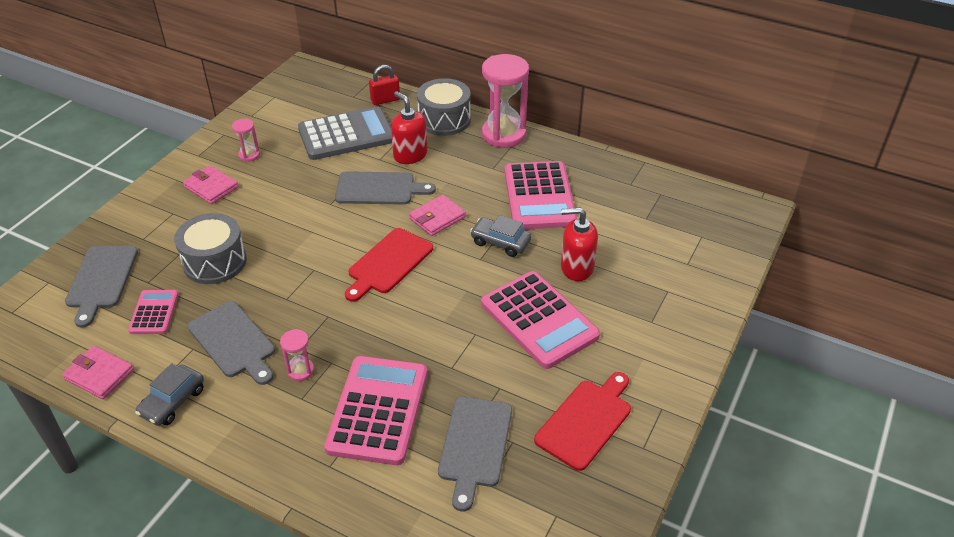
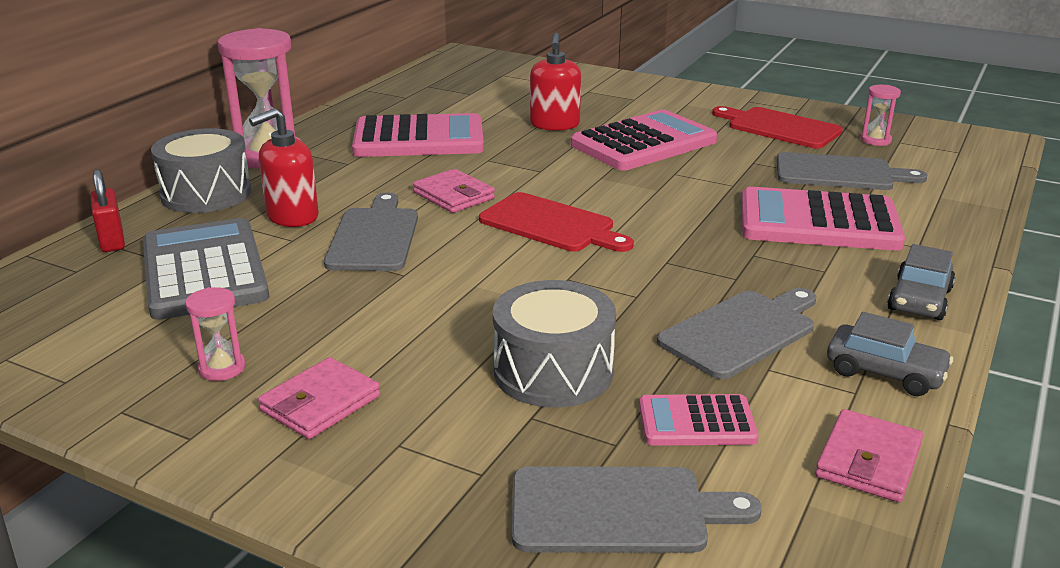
camera: 90 degrees left, 15 degrees down
pink hourglass [280,329,314,381] -> pink hourglass moved to [861,85,901,146]
grey car [470,215,531,257] -> grey car moved to [887,244,955,320]

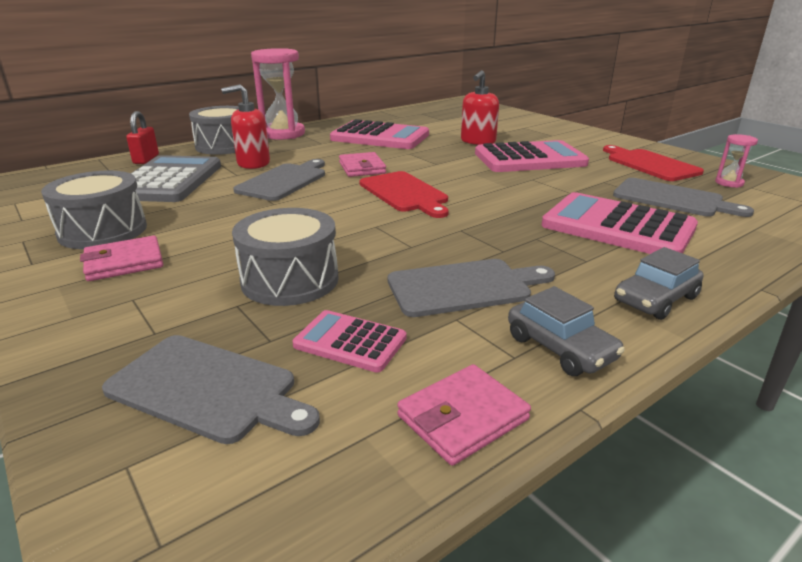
camera: 25 degrees right, 0 degrees up
pink hourglass [185,287,245,381] -> grey drum [41,171,147,249]

